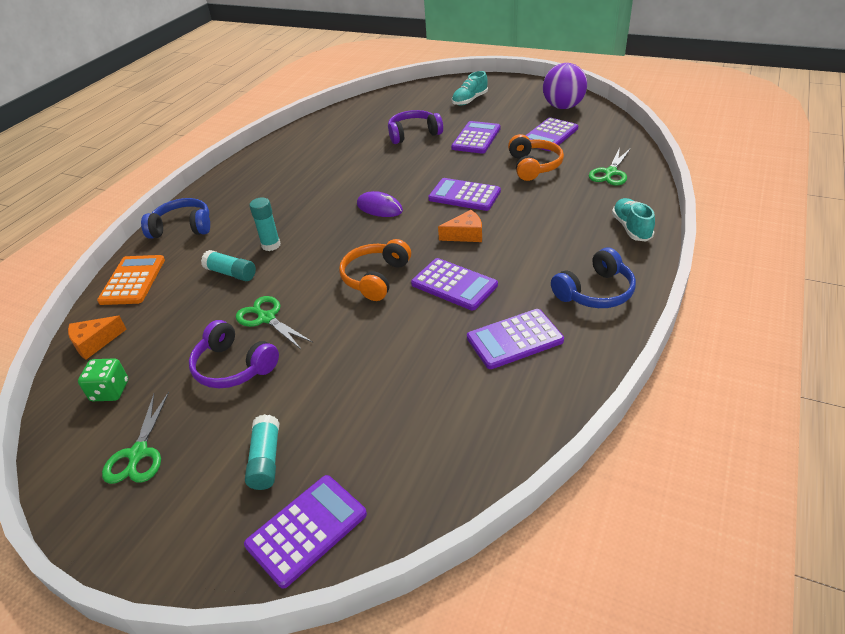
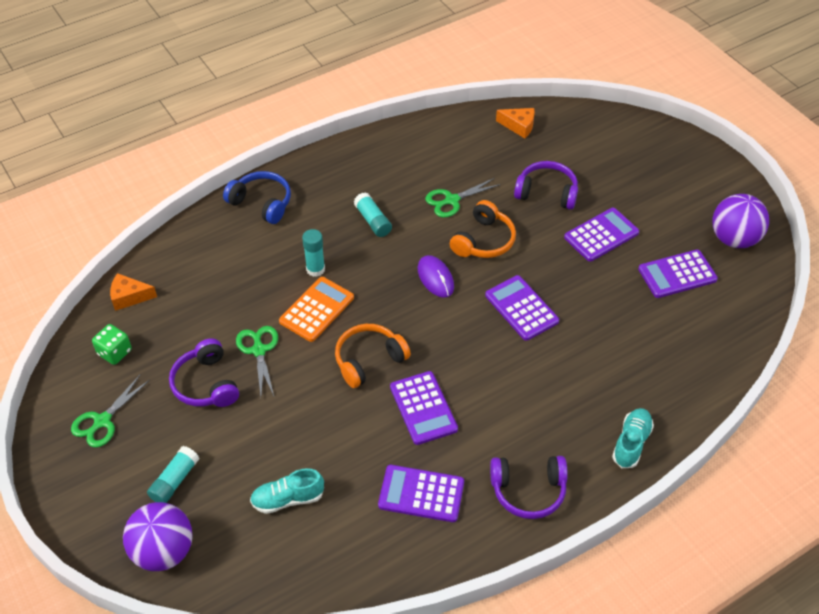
camera: 30 degrees right, 10 degrees up
orange calculator [97,255,165,305] -> orange calculator moved to [279,277,354,342]
turquoise glue stick [201,250,256,281] -> turquoise glue stick moved to [354,192,392,237]
purple calculator [244,475,367,589] -> purple ball [123,502,193,571]
orange cheese [438,210,482,242] -> orange cheese moved to [496,108,535,138]
turquoise shoe [452,71,488,106] -> turquoise shoe moved to [250,468,324,514]
orange headphones [508,134,564,181] -> orange headphones moved to [450,200,516,258]
blue headphones [551,247,636,308] -> purple headphones [490,456,568,519]
green scissors [589,148,631,185] -> green scissors moved to [425,178,501,218]

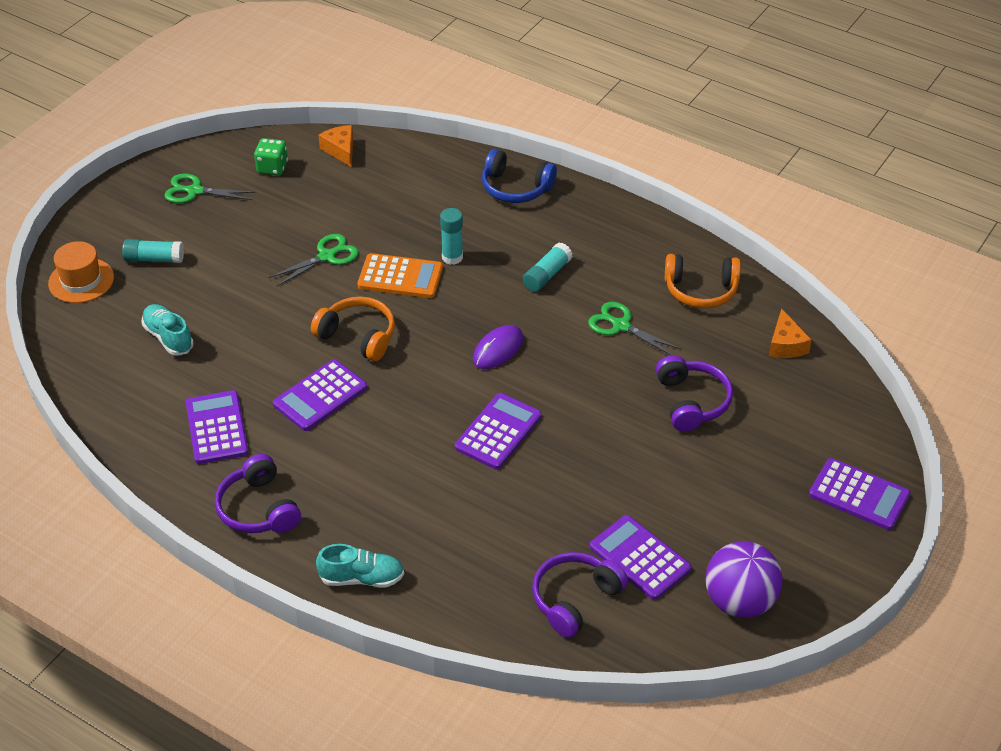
camera: 65 degrees right, 5 degrees down
purple ball [123,502,193,571] -> orange hat [48,241,114,303]
purple headphones [169,338,239,407] -> purple headphones moved to [532,552,628,638]
blue headphones [223,171,291,224] -> blue headphones turned 105 degrees clockwise [482,149,557,203]
orange headphones [450,200,516,258] -> orange headphones moved to [665,254,741,308]
purple calculator [564,208,639,262] -> purple calculator moved to [809,458,911,530]

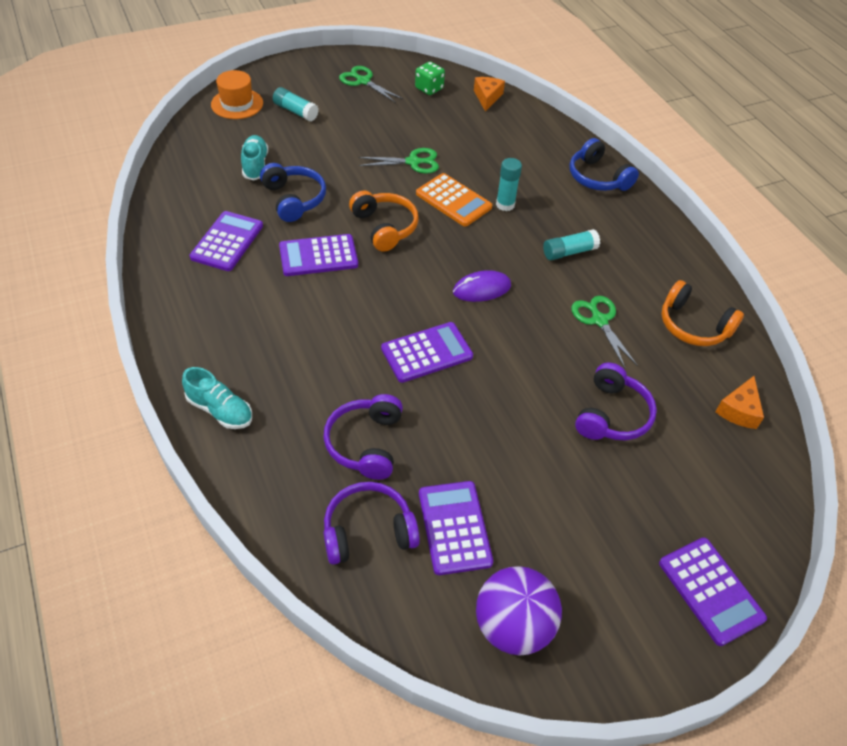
camera: 30 degrees right, 5 degrees up
purple headphones [215,454,301,533] -> purple headphones moved to [324,394,403,480]
none -> blue headphones [260,163,326,222]

